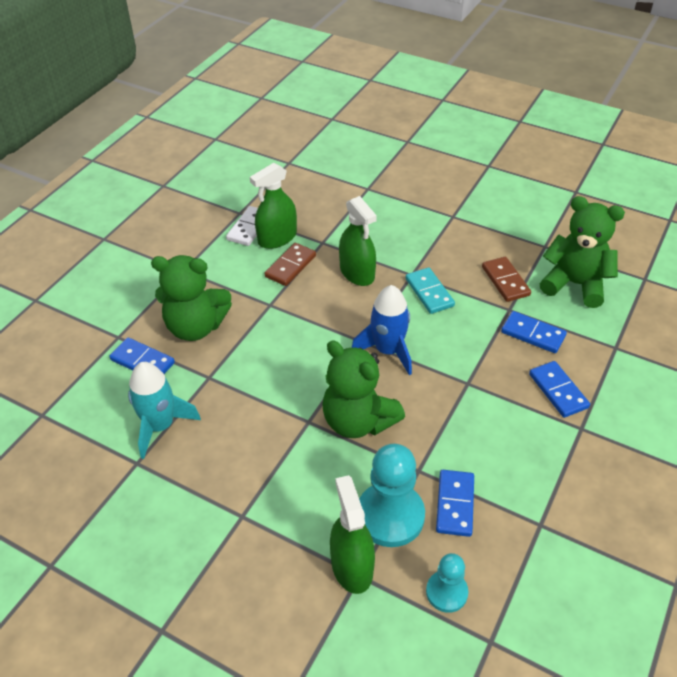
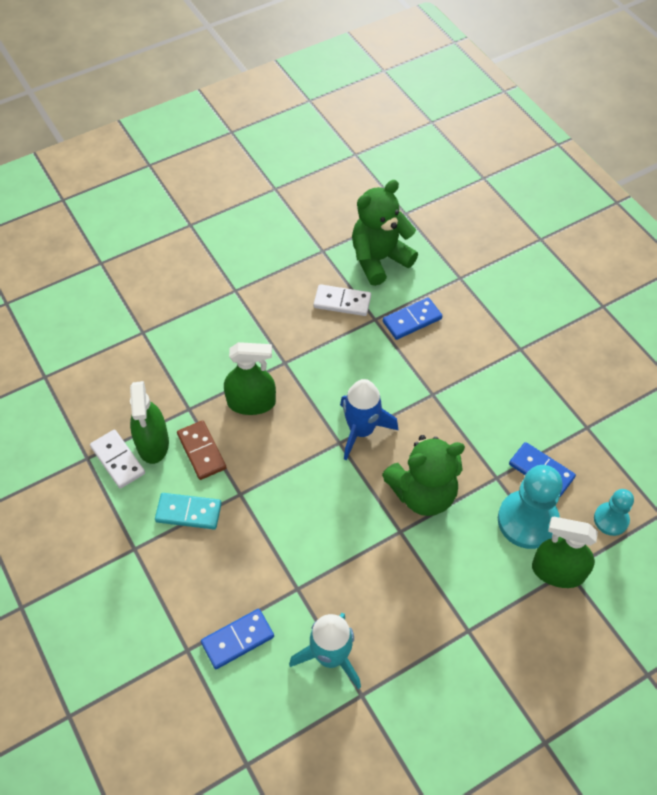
camera: 60 degrees left, 10 degrees up
green teddy bear [151,255,232,341] -> none
turquoise domino [406,267,455,314] -> turquoise domino moved to [155,493,222,529]
brown domino [482,257,531,302] -> white domino [314,284,371,316]
blue domino [529,361,590,418] -> none

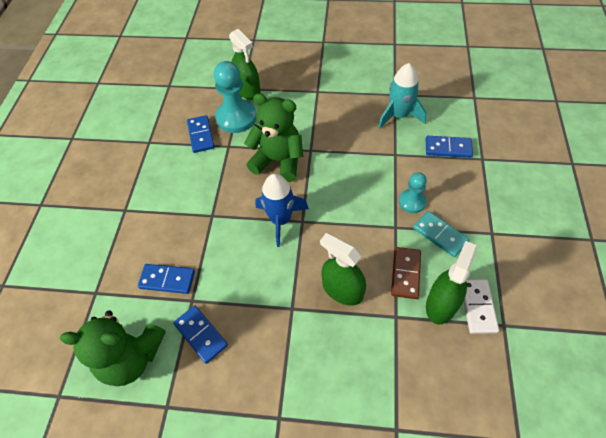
camera: 140 degrees left, 0 degrees up
white domino [314,284,371,316] -> blue domino [173,306,228,364]
turquoise pawn [594,489,634,536] -> turquoise pawn moved to [399,172,427,213]

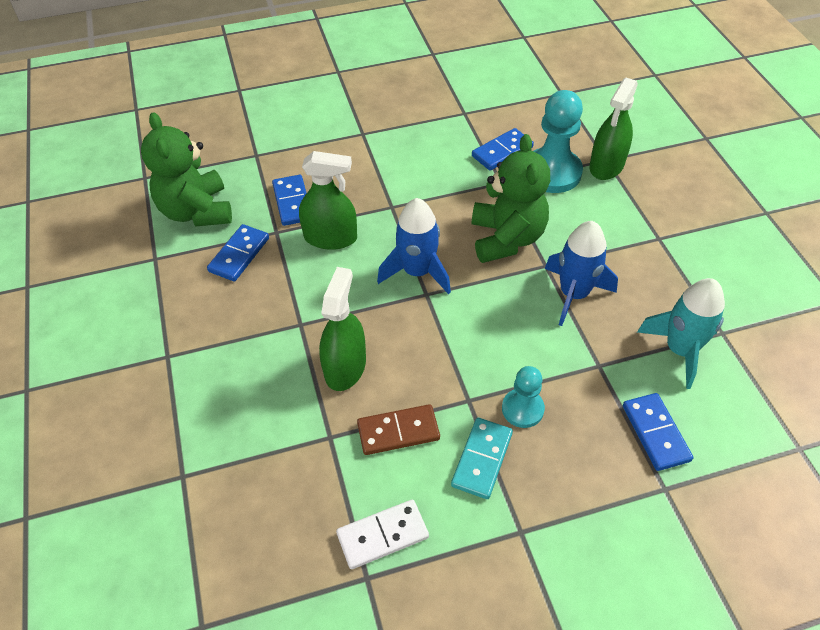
camera: 65 degrees right, 5 degrees down
green spray bottle [426,241,477,324] -> green spray bottle moved to [299,151,357,250]
none -> blue rocket [545,221,618,326]

